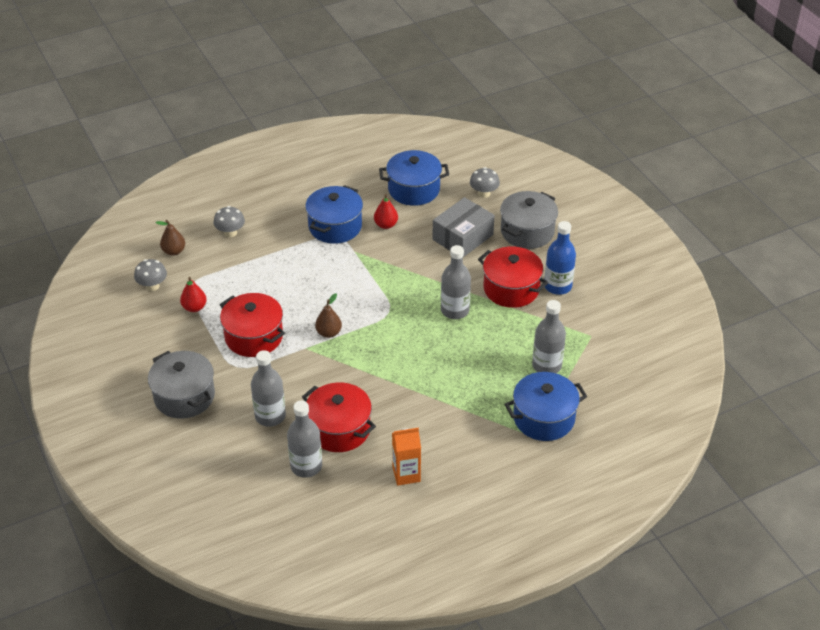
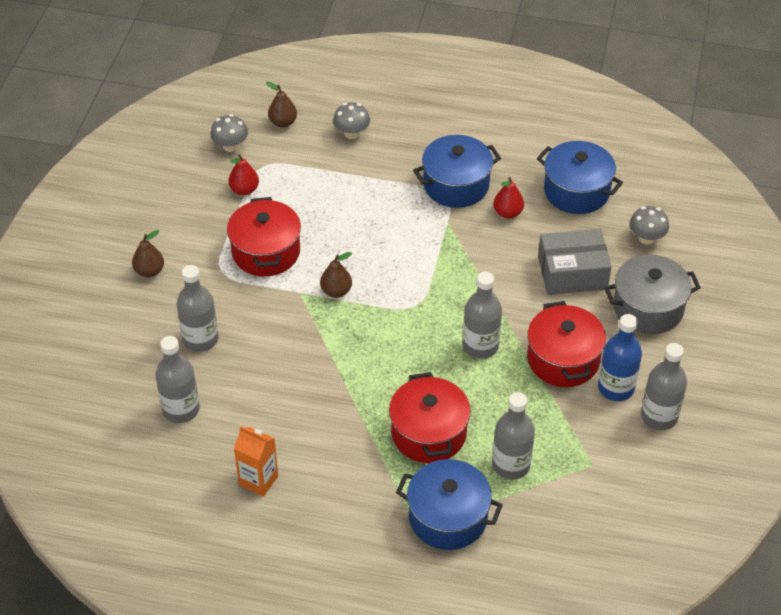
camera: 40 degrees right, 5 degrees up
grey pot [148,351,215,419] -> brown pear [132,230,164,277]
red pot [302,382,376,452] -> red pot moved to [389,372,471,463]
none -> grey bottle [641,343,687,430]

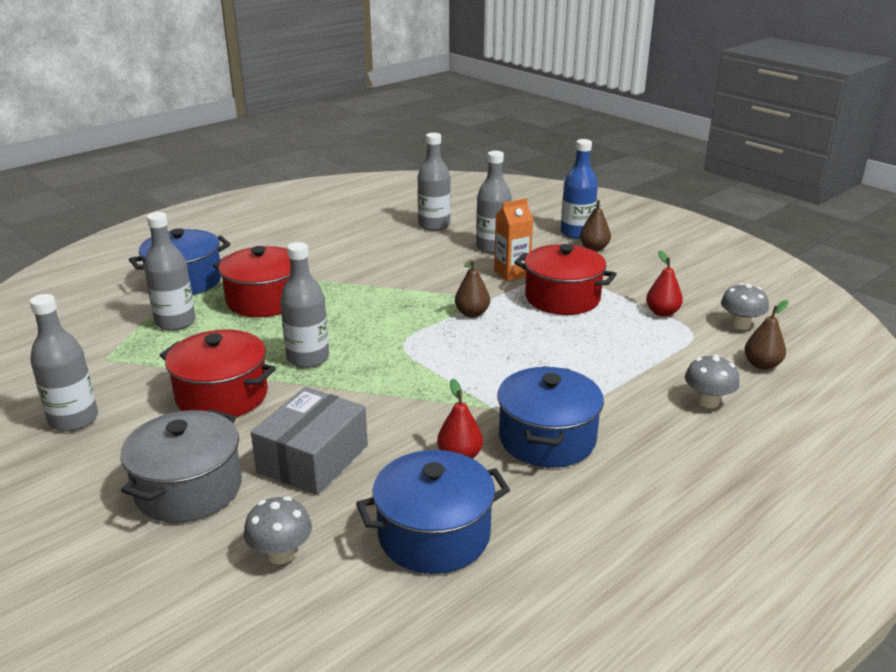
camera: 125 degrees right, 20 degrees down
orange carton [234,426,278,497] -> orange carton moved to [494,198,533,281]
blue bottle [598,314,642,401] -> blue bottle moved to [561,139,598,239]

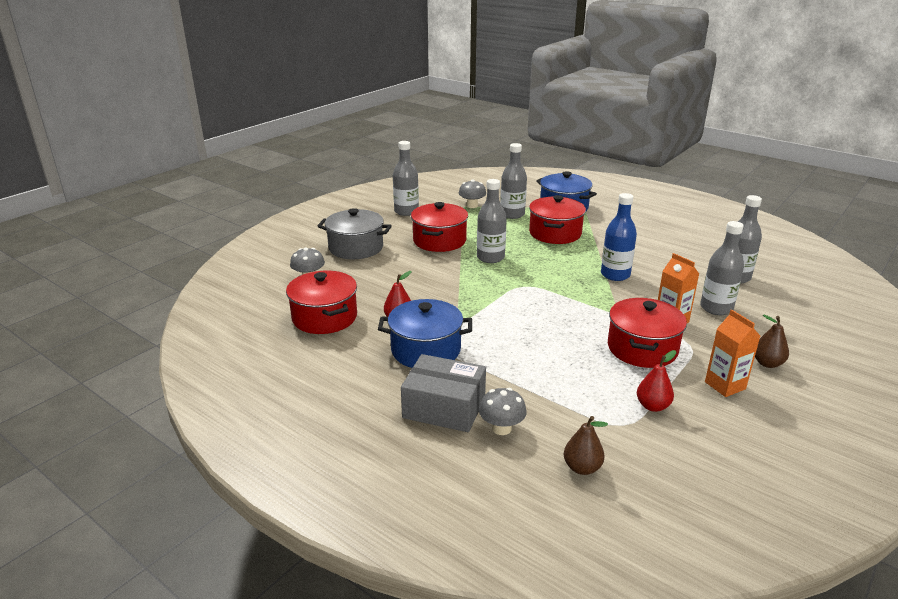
camera: 80 degrees right, 0 degrees up
grey box [251,387,368,495] -> grey box moved to [401,354,486,432]
blue pot [356,450,510,574] -> red pot [286,271,357,334]
brown pear [455,260,490,318] -> none
blue bottle [561,139,598,239] -> blue bottle moved to [601,193,637,281]
grey mushroom [721,283,769,330] -> grey mushroom moved to [459,180,486,208]
none -> orange carton [705,310,760,397]

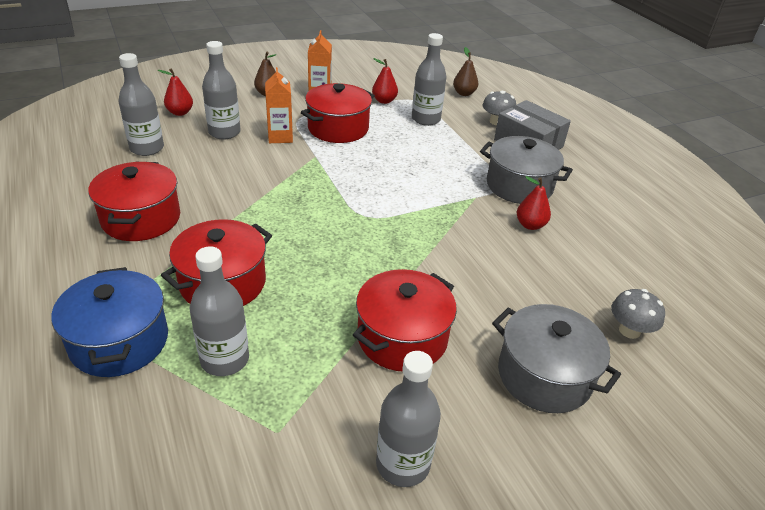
camera: 155 degrees left, 10 degrees up
red pot [286,271,357,334] -> red pot moved to [89,162,180,241]
blue pot [378,299,472,368] -> grey pot [480,136,573,204]
grey mushroom [459,180,486,208] -> none
grey bottle [477,179,507,263] -> grey bottle moved to [412,33,446,126]
blue bottle [601,193,637,281] -> none
none -> red pear [158,68,193,116]

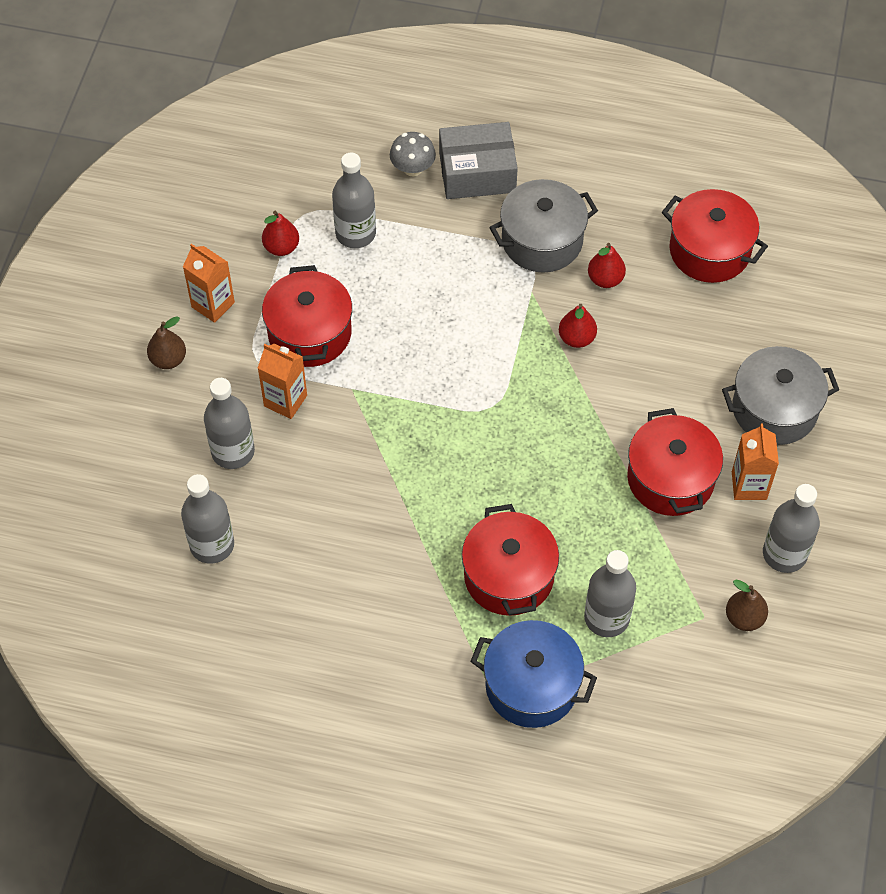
camera: 50 degrees left, 20 degrees up
red pot [89,162,180,241] -> red pot moved to [662,189,768,283]
red pear [158,68,193,116] -> red pear moved to [559,304,597,348]
brown pear [453,47,478,96] -> brown pear moved to [726,580,768,631]
grey mushroom [611,289,665,339] -> none
none -> orange carton [732,423,779,500]

